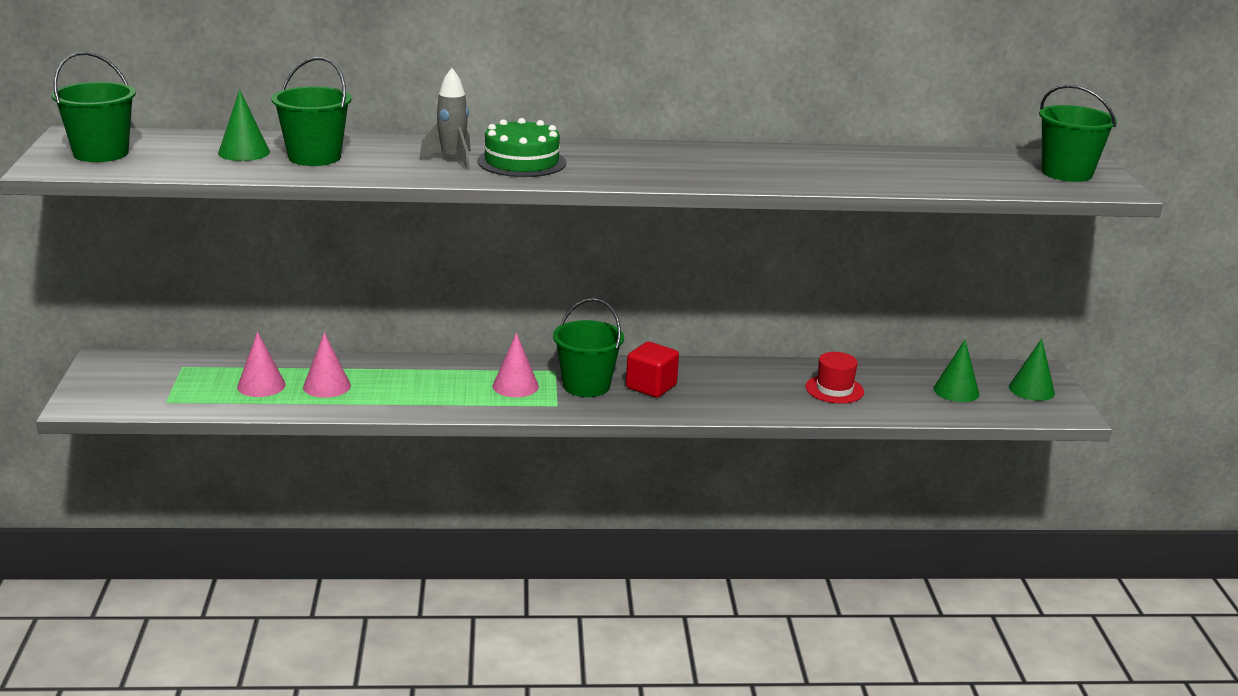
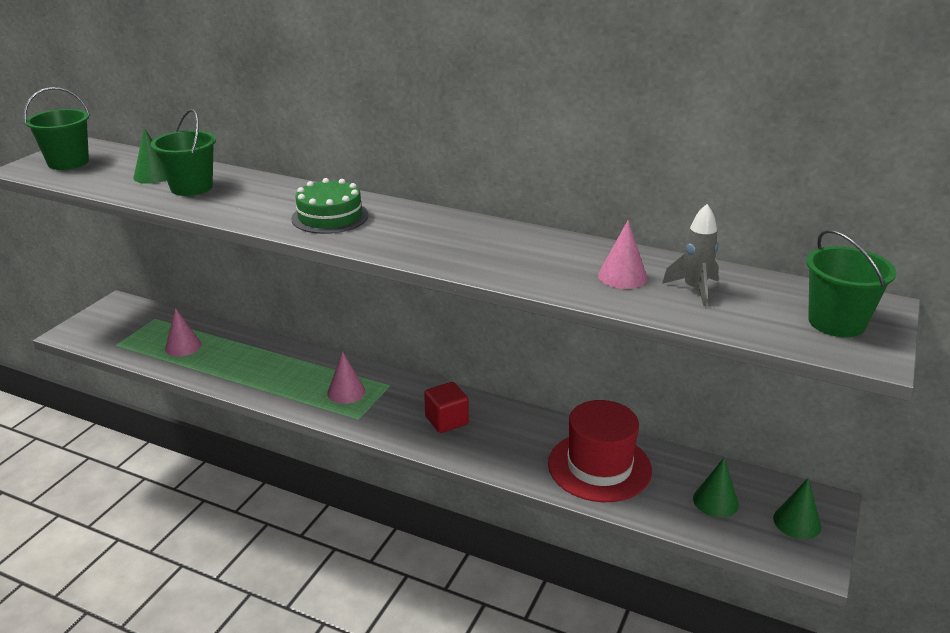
camera: 30 degrees right, 5 degrees up
pink cone [303,332,351,398] -> pink cone moved to [598,220,647,289]
grey rocket [419,68,471,170] -> grey rocket moved to [662,204,719,306]
green bucket [553,298,624,397] -> none
red hat [805,352,864,404] -> red hat [548,400,652,502], size x1.89

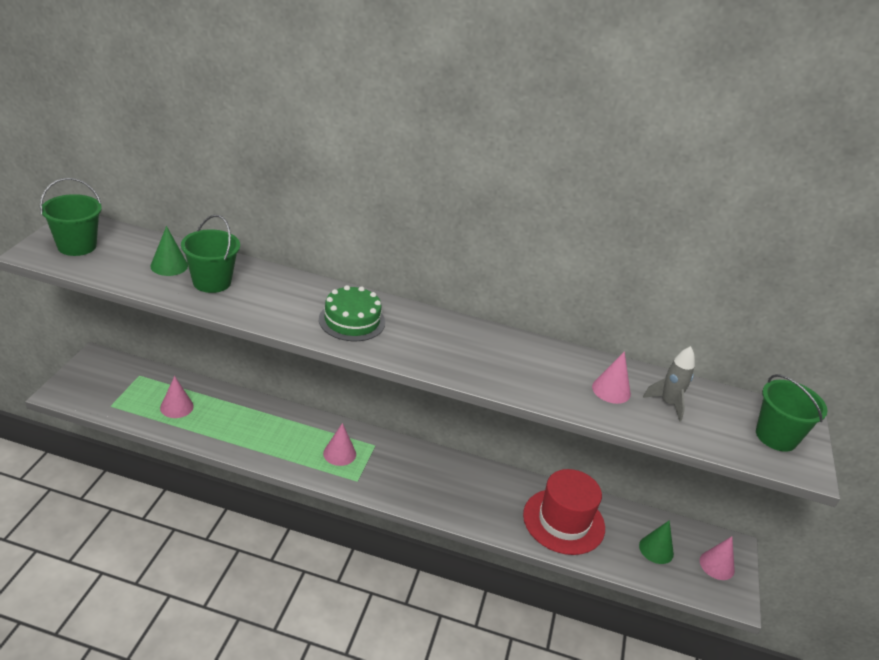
camera: 15 degrees left, 5 degrees up
red cube [424,382,469,433] -> none
green cone [773,478,821,539] -> pink cone [700,536,735,580]

